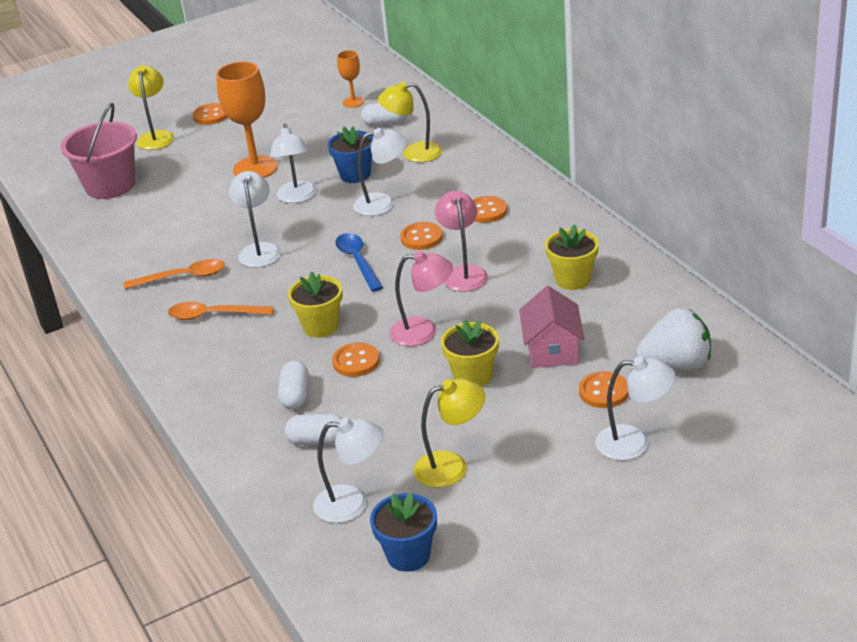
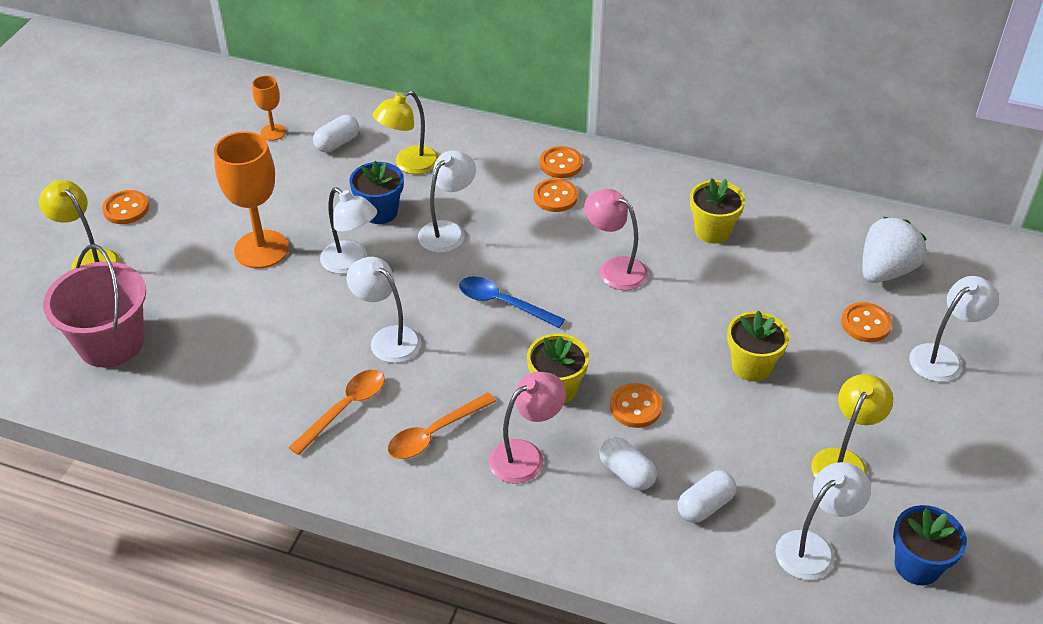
camera: 45 degrees left, 10 degrees up
pink lamp [390,251,453,346] -> pink lamp moved to [489,372,566,483]
orange button [400,222,443,250] -> orange button moved to [540,146,583,178]
pink house [519,286,585,368] -> none

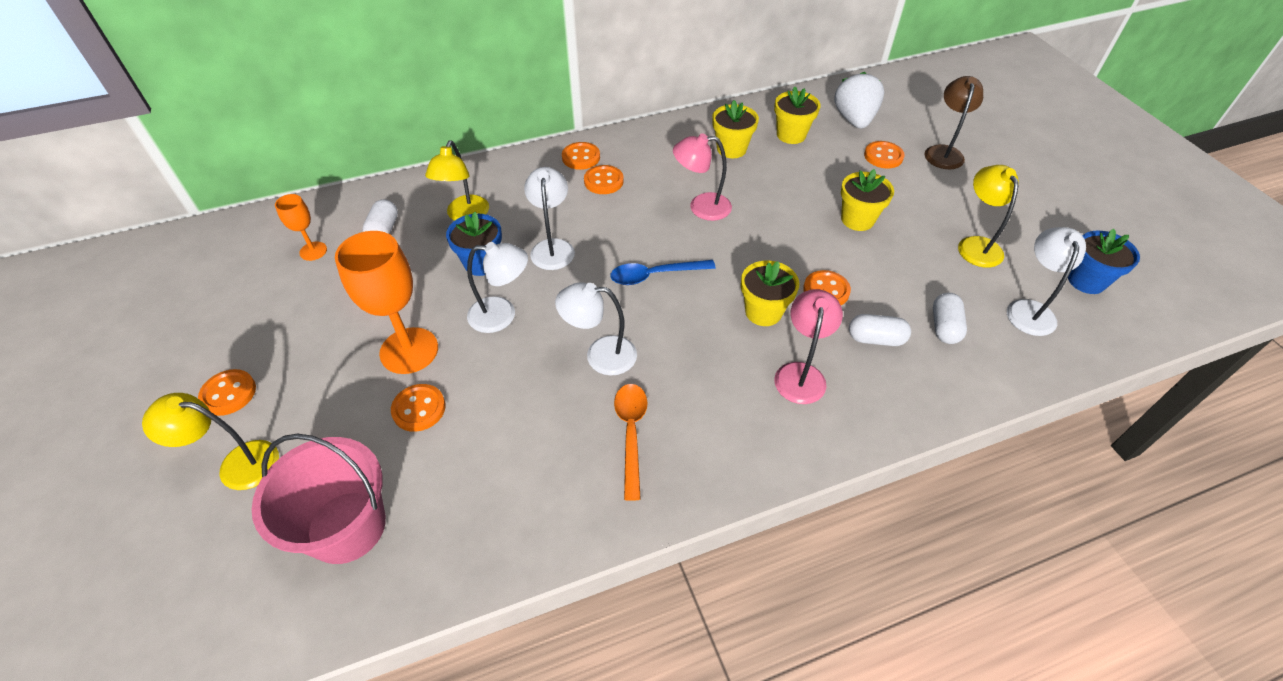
camera: 40 degrees left, 5 degrees up
orange spoon [388,392,496,459] -> none
white lamp [909,276,999,382] -> brown lamp [925,76,983,169]
none -> orange button [391,384,446,432]
none -> yellow flower pot [774,86,821,144]

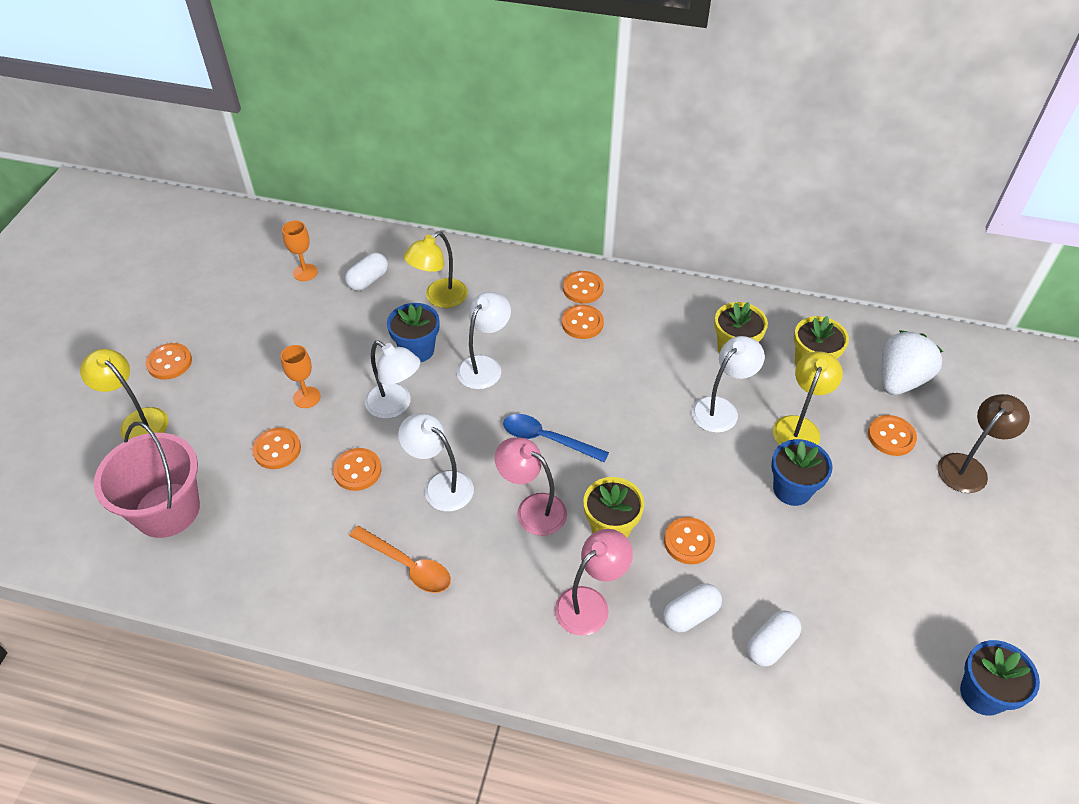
camera: 35 degrees right, 0 degrees up
orange goblet [335,231,438,374] -> orange goblet [281,345,321,408], size x0.52
orange spoon [614,384,648,501] -> orange spoon turned 90 degrees clockwise [349,526,451,593]
pink lamp [673,133,732,221] -> pink lamp moved to [495,437,567,536]
yellow flower pot [841,169,894,231] -> blue flower pot [771,439,832,506]
white capsule [849,314,911,346] -> white capsule turned 75 degrees counterclockwise [663,583,722,633]
yellow lamp [958,165,1019,268] -> yellow lamp moved to [773,351,843,445]
white lamp [1007,227,1086,336] -> white lamp moved to [691,336,765,433]
none -> orange button [333,448,382,491]

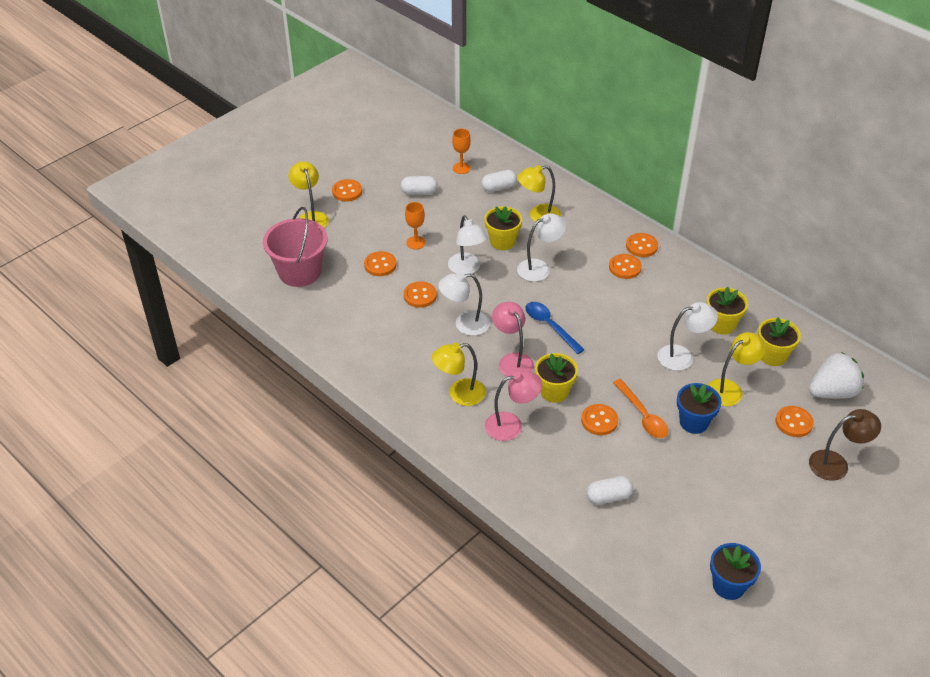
camera: 30 degrees right, 5 degrees down
orange spoon [349,526,451,593] -> orange spoon moved to [613,379,668,438]
blue flower pot [387,303,440,362] -> yellow flower pot [484,206,522,250]
white lamp [398,413,474,512] -> white lamp turned 75 degrees counterclockwise [438,272,490,336]
white capsule [663,583,722,633] -> white capsule moved to [401,176,438,195]
none -> yellow lamp [432,343,486,406]

